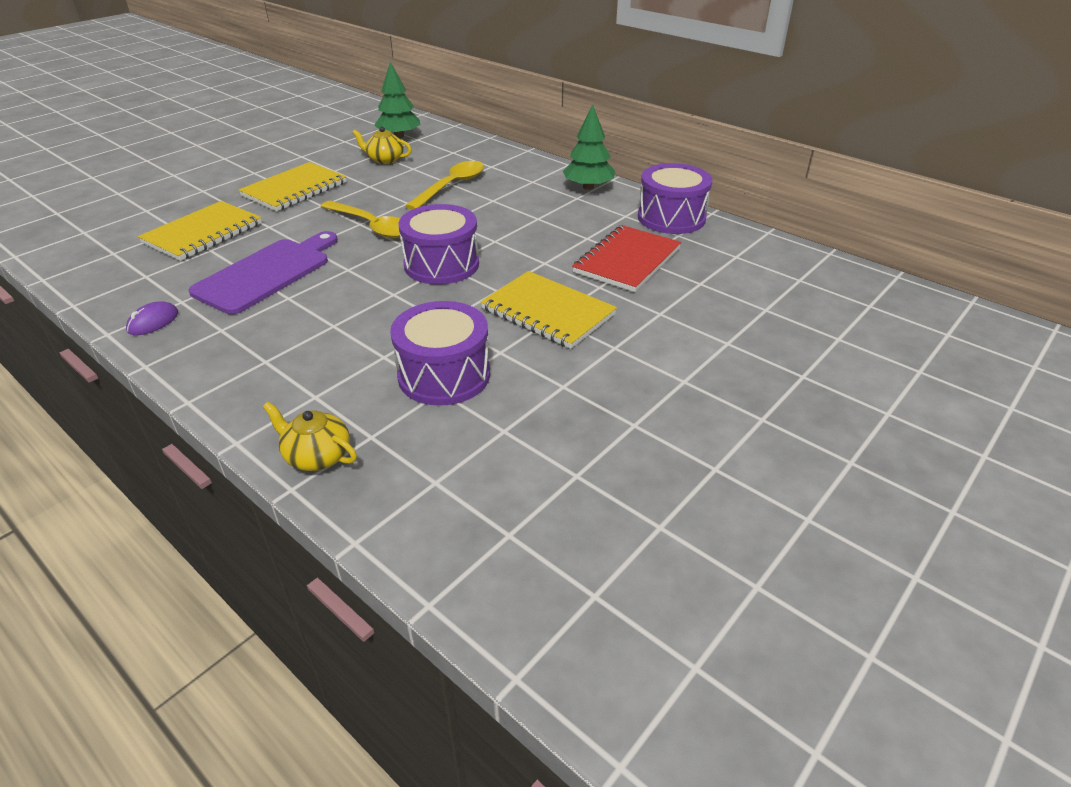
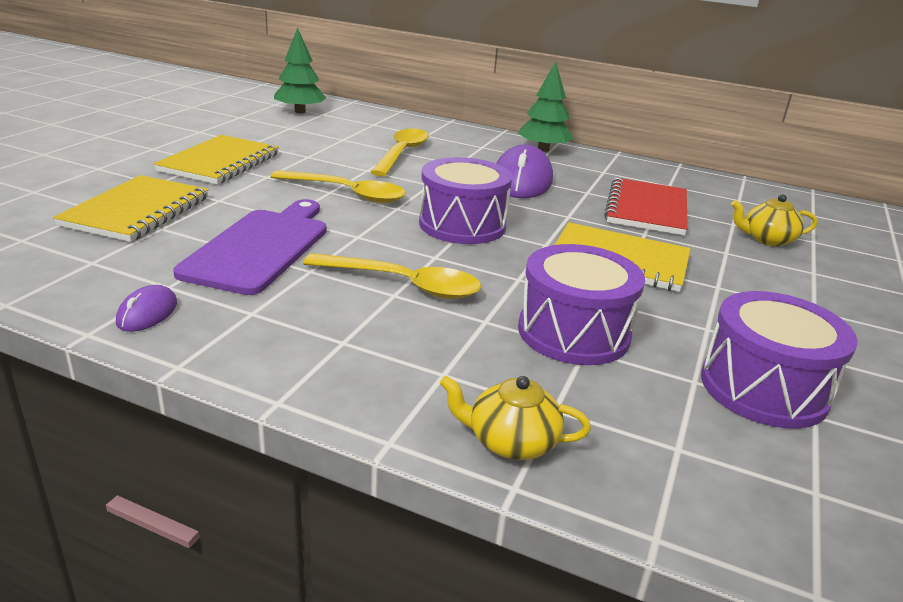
camera: 20 degrees left, 10 degrees down
yellow teapot [352,127,412,164] -> yellow teapot moved to [731,194,817,246]
purple drum [638,163,712,234] -> purple drum moved to [701,291,858,429]
none -> yellow spoon [303,253,481,299]
none -> purple mouse [496,145,553,198]

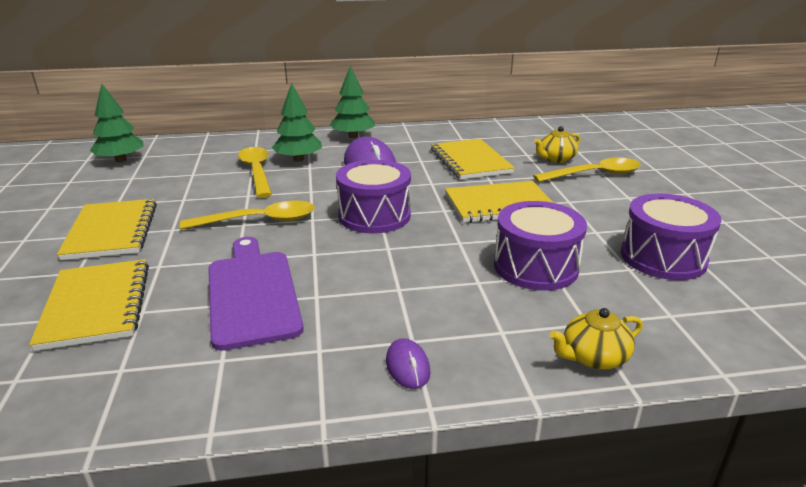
camera: 30 degrees left, 0 degrees up
purple mouse [116,285,177,332] -> purple mouse moved to [386,338,430,389]
yellow spoon [303,253,481,299] -> yellow spoon moved to [533,158,641,182]
red notebook [604,178,688,236] -> yellow notebook [431,139,515,180]
none -> green tree [272,83,322,162]

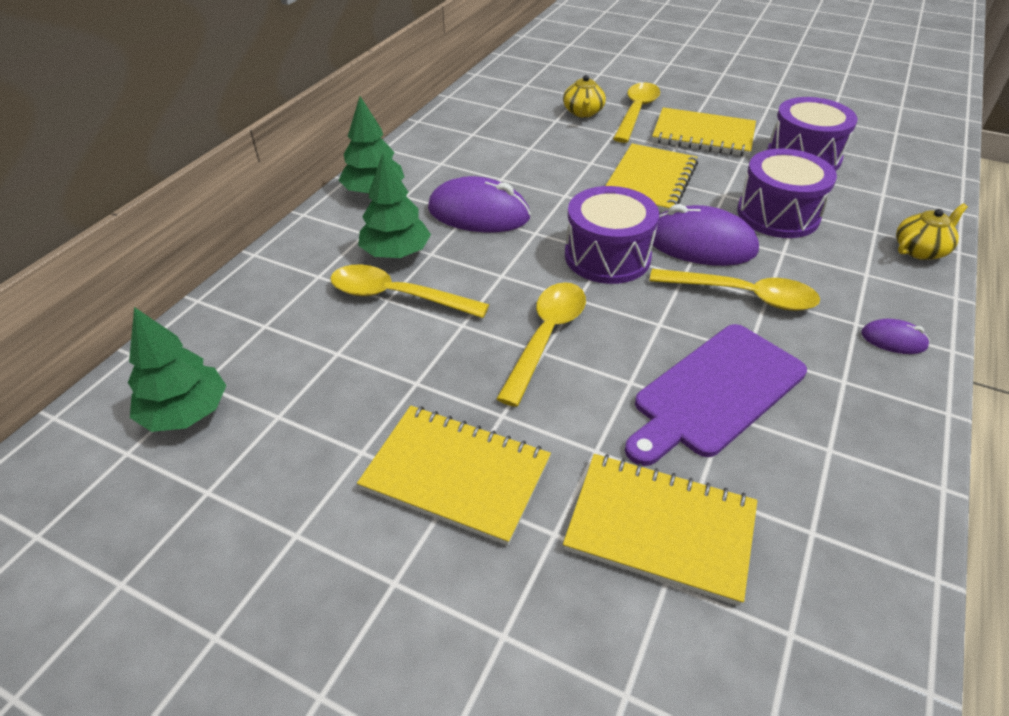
camera: 55 degrees left, 15 degrees up
purple cutting board [208,237,304,351] -> purple cutting board turned 60 degrees counterclockwise [625,324,807,466]
yellow notebook [431,139,515,180] -> yellow notebook moved to [652,107,756,156]
yellow teapot [549,308,643,369] -> yellow teapot turned 135 degrees counterclockwise [896,203,968,260]
none -> yellow spoon [649,269,820,311]
none -> purple mouse [653,204,759,266]

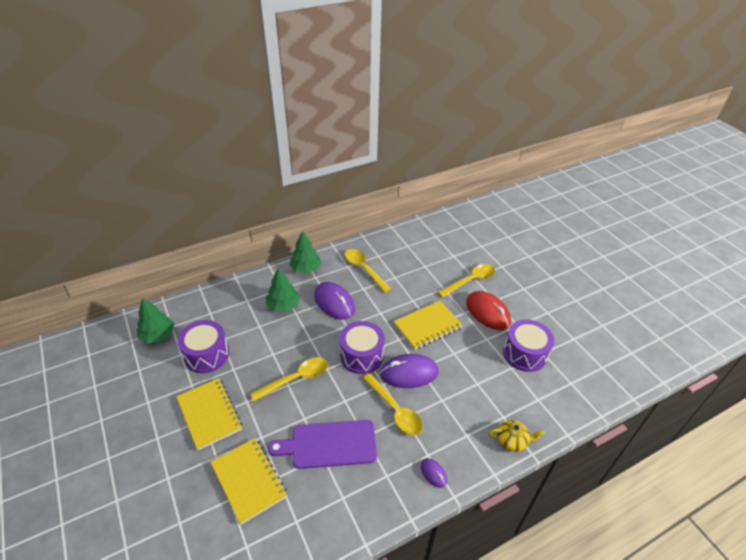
camera: 35 degrees right, 0 degrees up
yellow spoon [330,264,489,318] -> yellow spoon moved to [345,249,391,293]
yellow teapot [563,75,606,118] -> none
yellow notebook [652,107,756,156] -> red mouse [466,291,511,330]
purple mouse [653,204,759,266] -> purple mouse turned 60 degrees counterclockwise [380,354,439,388]
purple drum [737,149,837,238] -> purple drum moved to [177,320,229,373]

